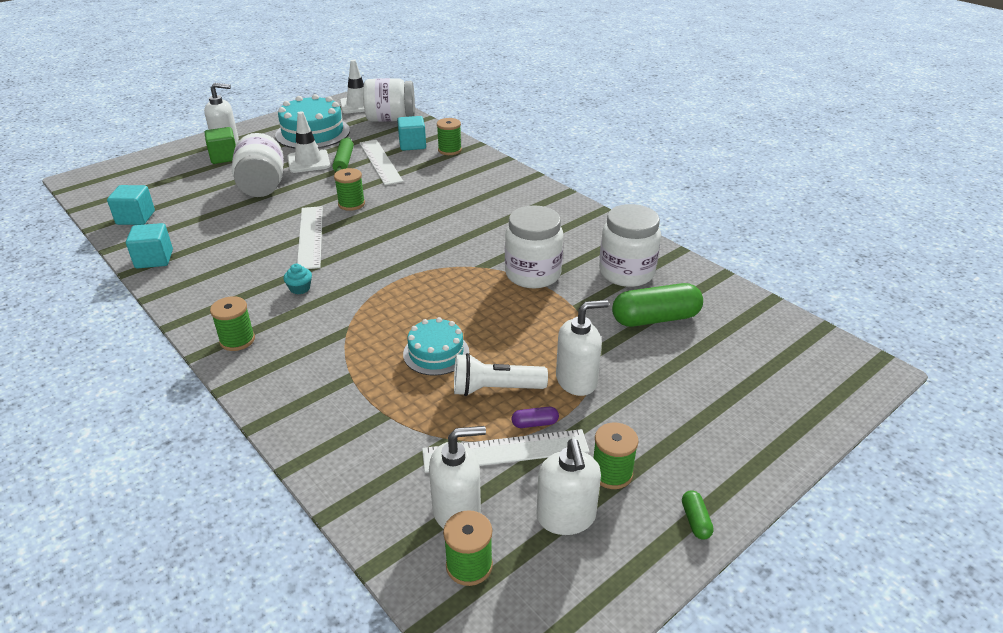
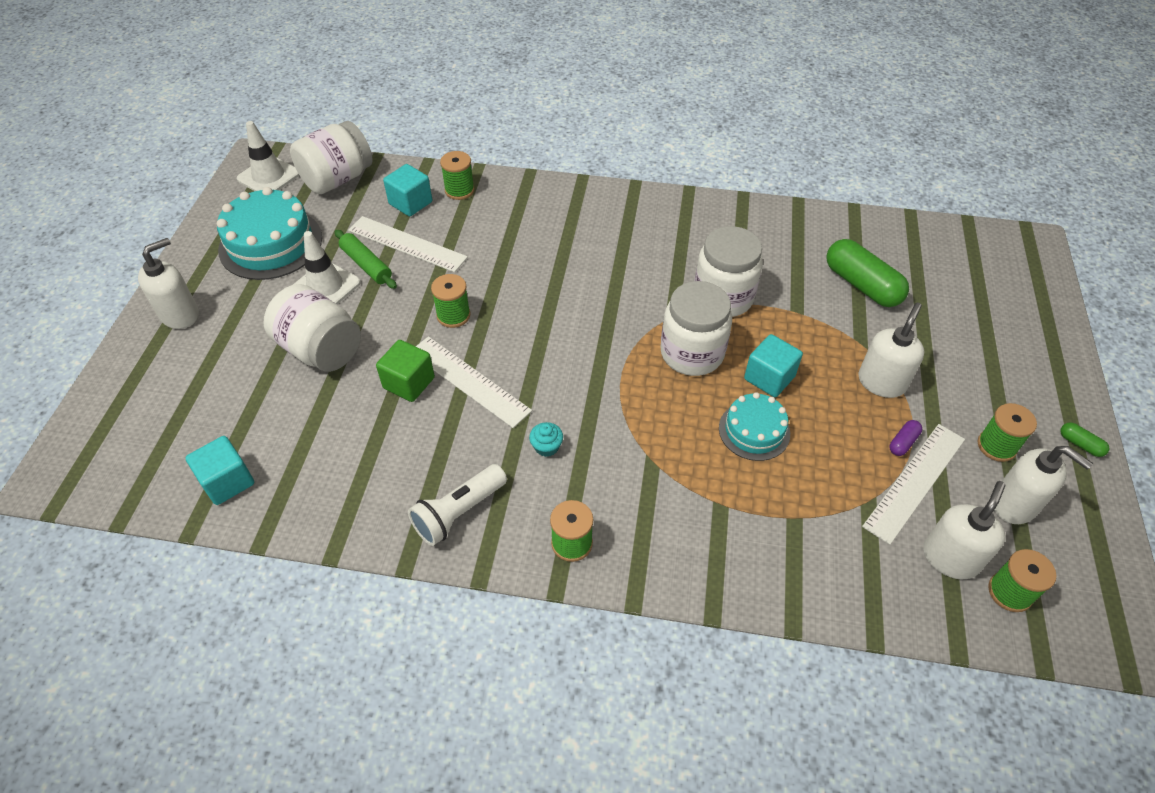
camera: 40 degrees left, 15 degrees up
turquoise cube [126,223,173,269] -> turquoise cube moved to [744,334,803,397]
green cube [205,127,236,164] -> green cube moved to [376,340,435,402]
white flashlight [454,353,548,396] -> white flashlight moved to [408,464,507,546]
white jar [599,204,661,287] -> white jar moved to [660,281,732,376]
green capsule [612,283,703,327] -> green capsule turned 75 degrees counterclockwise [827,239,909,307]

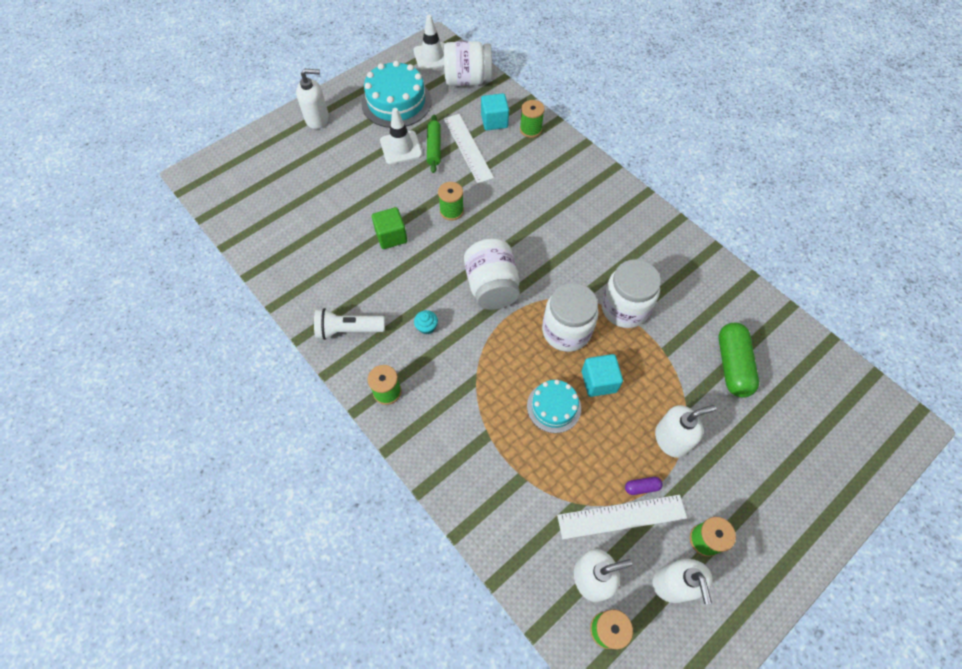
camera: 40 degrees right, 10 degrees up
turquoise cube [185,436,254,505] -> none
white jar [263,284,361,372] -> white jar moved to [464,238,520,310]
white ruler [416,336,532,428] -> none
green capsule [1060,422,1109,457] -> none

